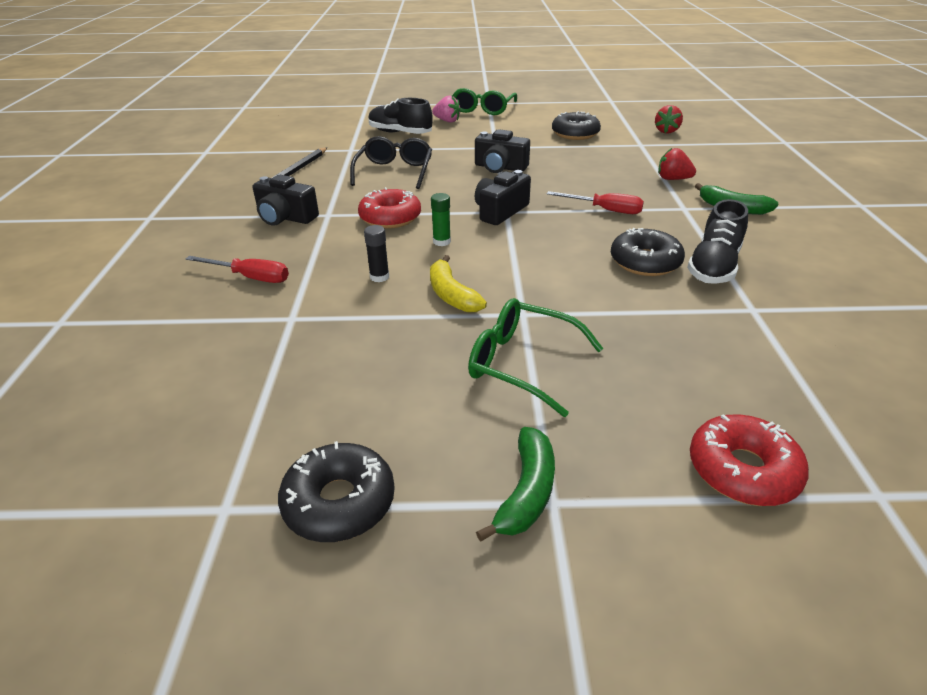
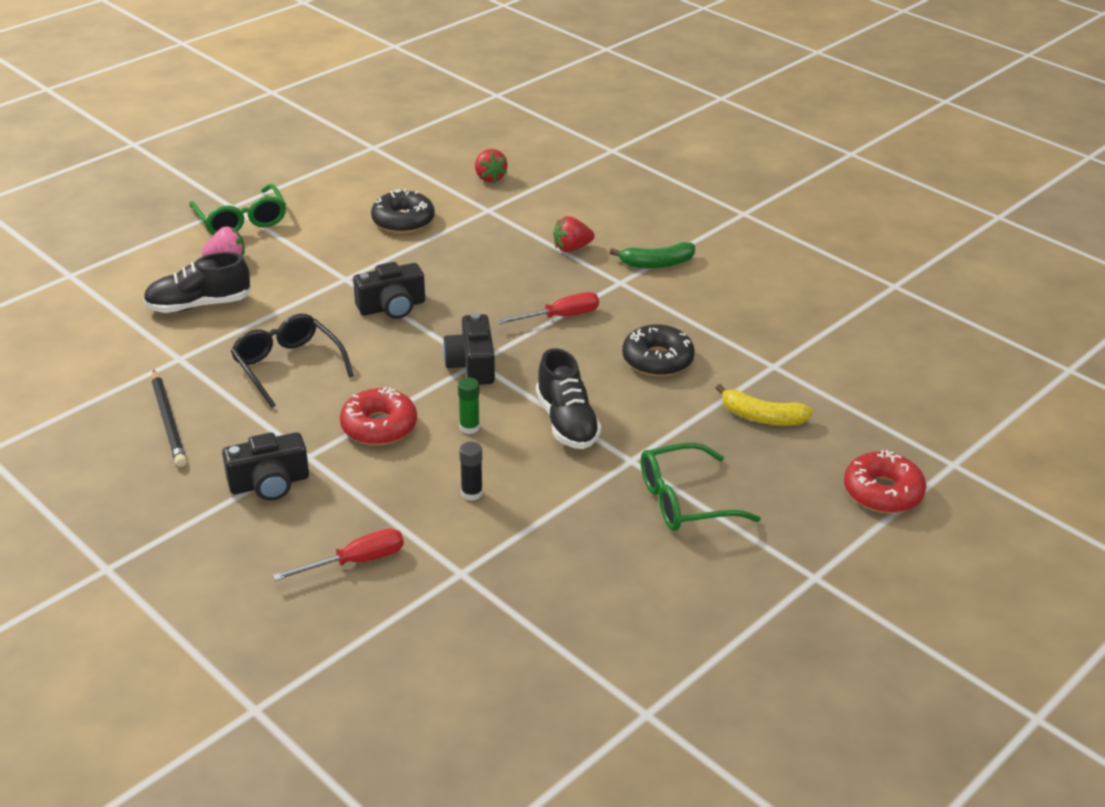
camera: 45 degrees left, 0 degrees up
black donut [278,441,395,542] -> none
yellow banana [430,255,487,312] -> yellow banana moved to [716,384,813,425]
green banana [476,427,555,542] -> none
black shoe [687,199,748,284] -> black shoe moved to [536,348,601,449]

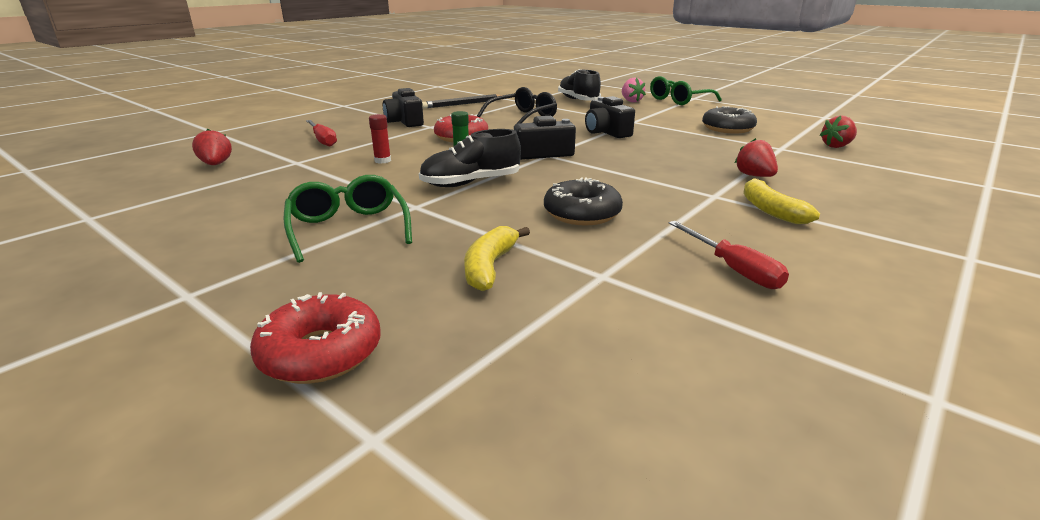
camera: 85 degrees right, 10 degrees down
black glue stick [459,442,483,501] -> red glue stick [369,114,391,164]
red screwdriver [496,292,599,325] -> red screwdriver moved to [669,221,789,289]
green banana [609,242,695,268] -> yellow banana [743,178,820,224]
none -> red strawberry [192,129,232,165]

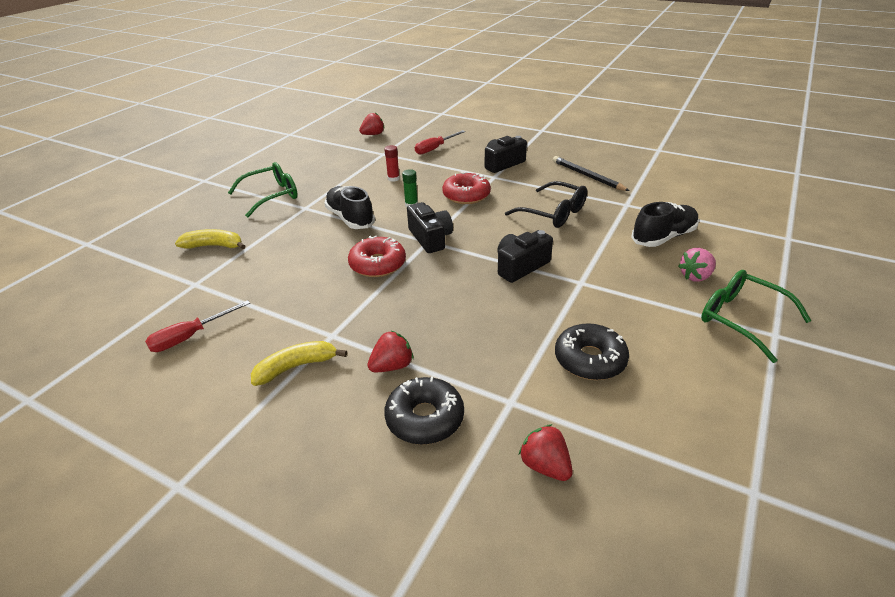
camera: 80 degrees right, 10 degrees up
red donut [250,292,380,384] -> red donut moved to [348,236,406,277]
black donut [544,177,623,226] -> black donut moved to [384,376,464,445]

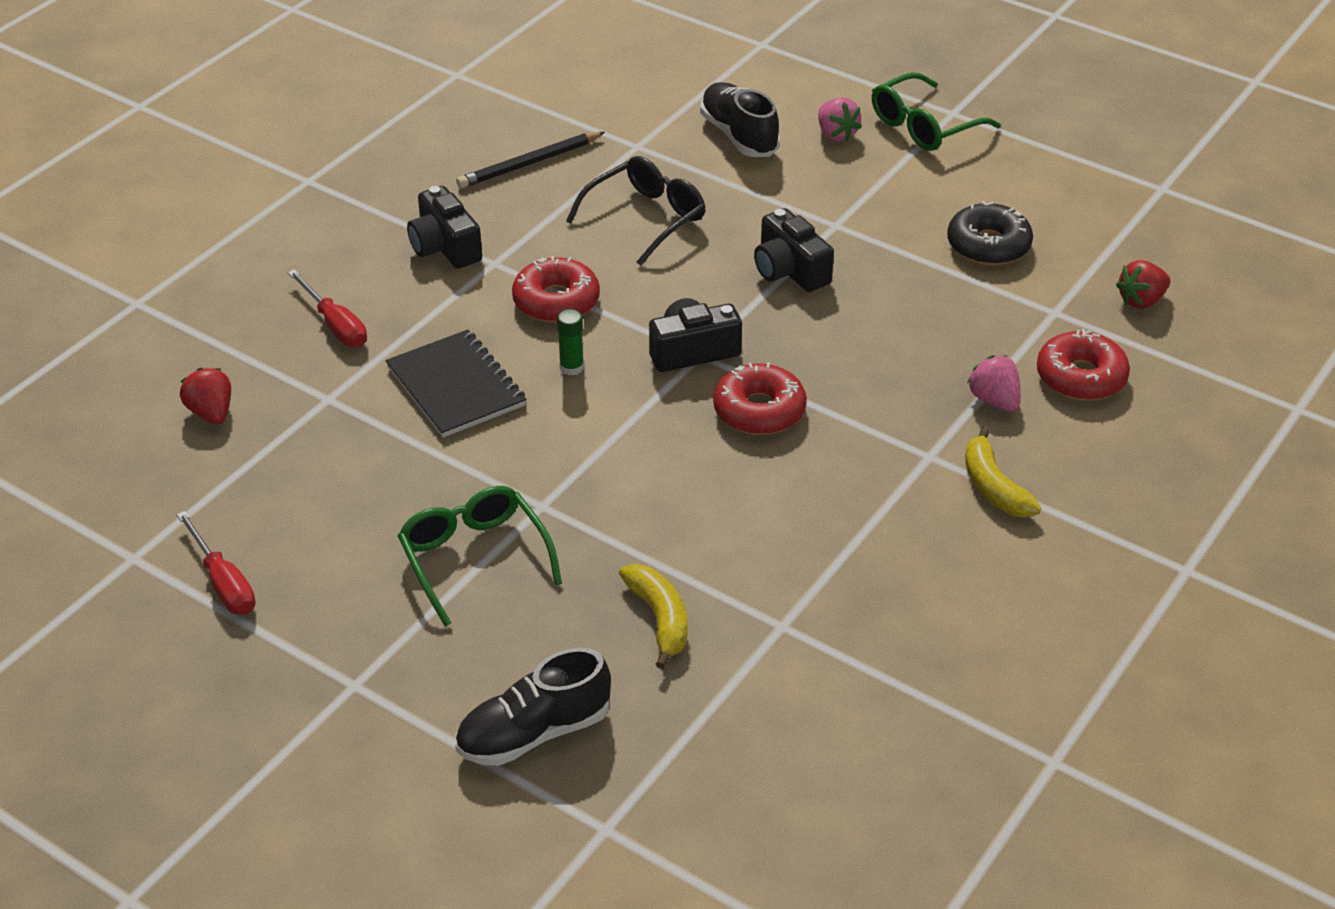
camera: 85 degrees left, 5 degrees up
red screwdriver [145,300,250,352] -> red screwdriver moved to [177,511,255,615]
yellow banana [175,229,245,249] -> yellow banana turned 150 degrees clockwise [619,564,688,669]
black shoe [324,186,375,229] -> black shoe moved to [455,648,611,766]
red strawberry [367,330,414,372] -> pink strawberry [967,355,1021,411]
red glue stick [384,145,400,182] -> black notebook [386,330,527,438]
black donut [384,376,464,445] -> red donut [1037,329,1130,401]

